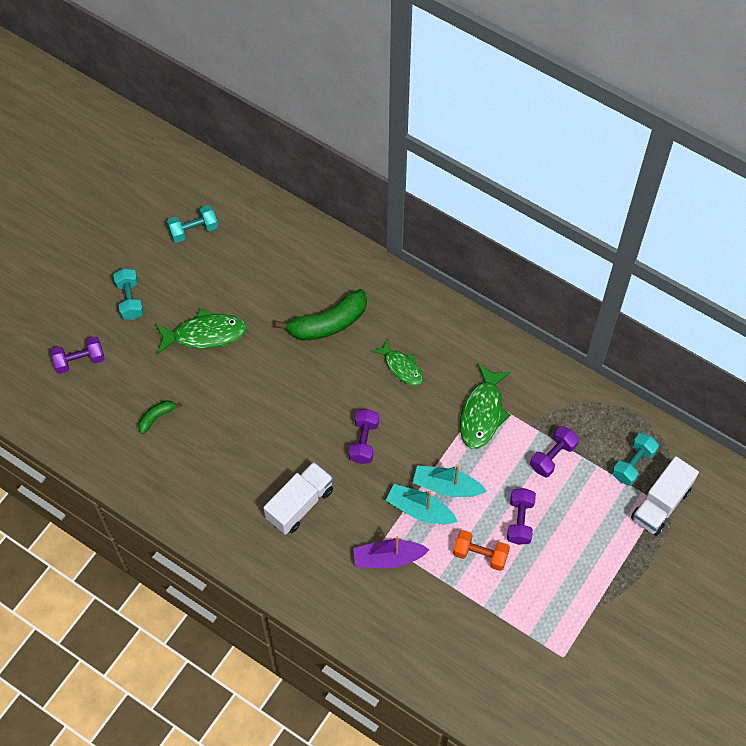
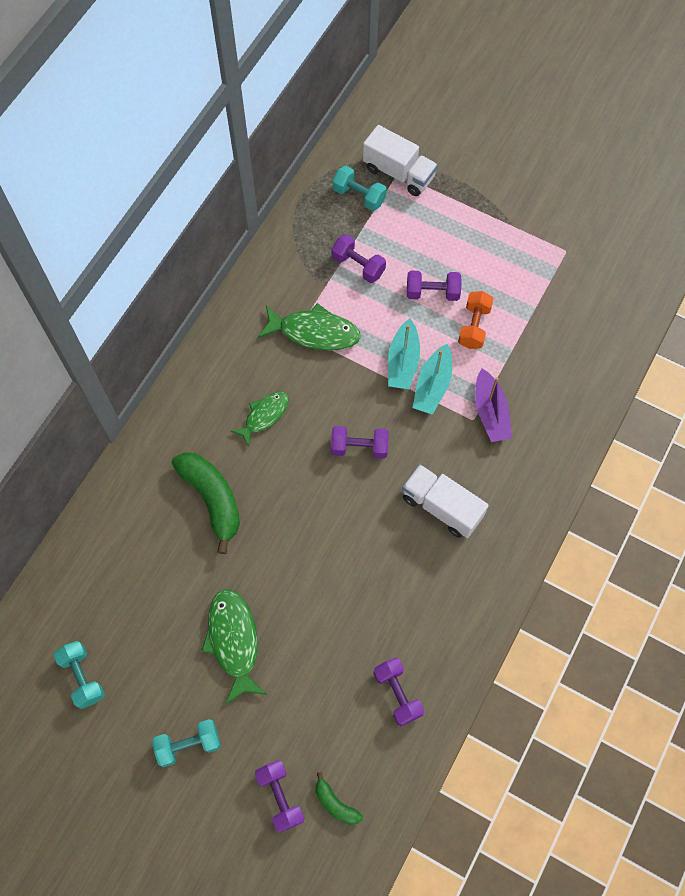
camera: 95 degrees left, 5 degrees up
green banana [138,400,181,434] -> green banana moved to [316,772,363,825]
none -> purple dumbbell [374,657,424,726]

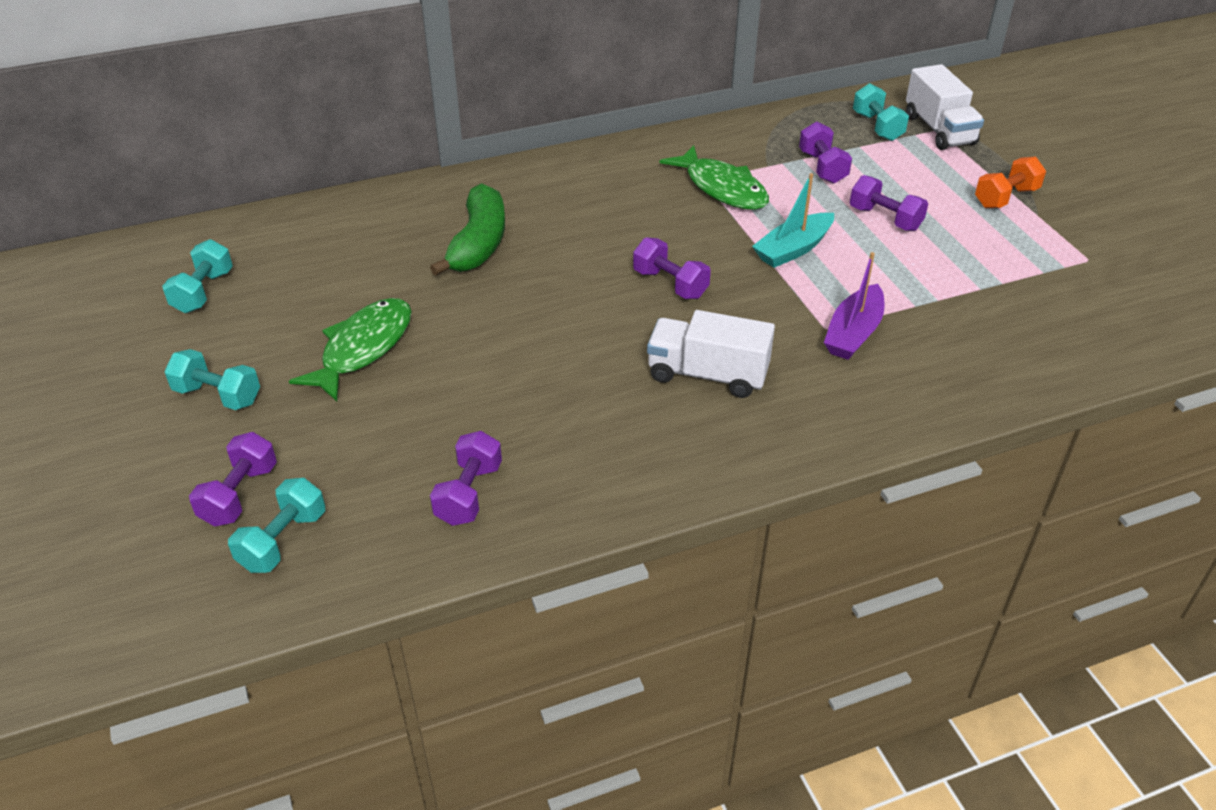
camera: 40 degrees right, 25 degrees down
green fish [231,392,289,447] -> none
green banana [316,772,363,825] -> turquoise dumbbell [228,478,325,573]
white truck [402,464,489,538] -> white truck turned 60 degrees counterclockwise [647,310,775,398]
turquoise boat [413,344,452,415] -> none
orange dumbbell [458,291,494,349] -> orange dumbbell moved to [975,156,1046,208]

